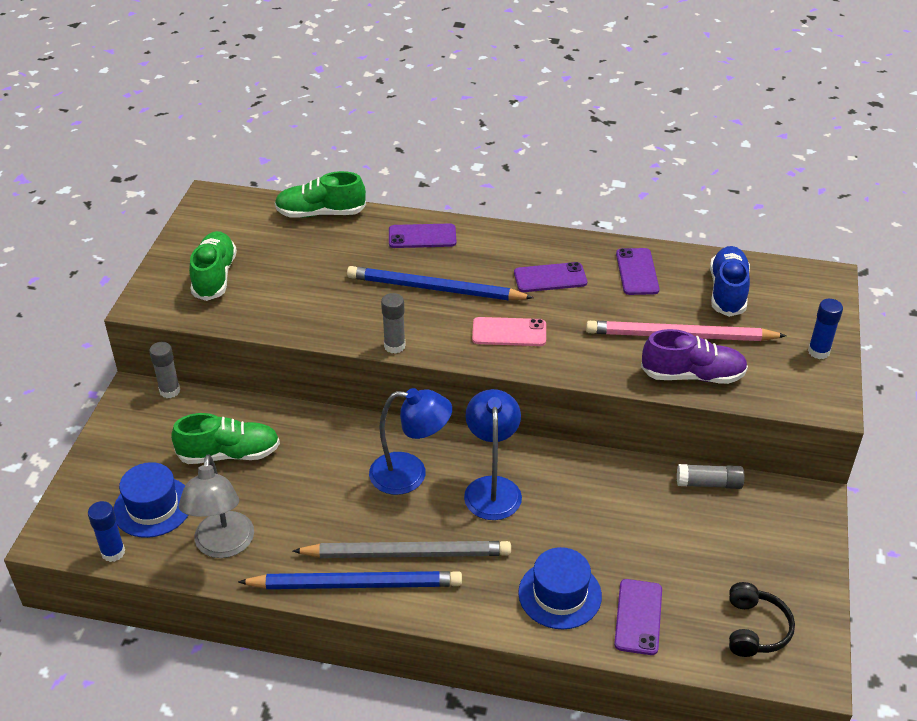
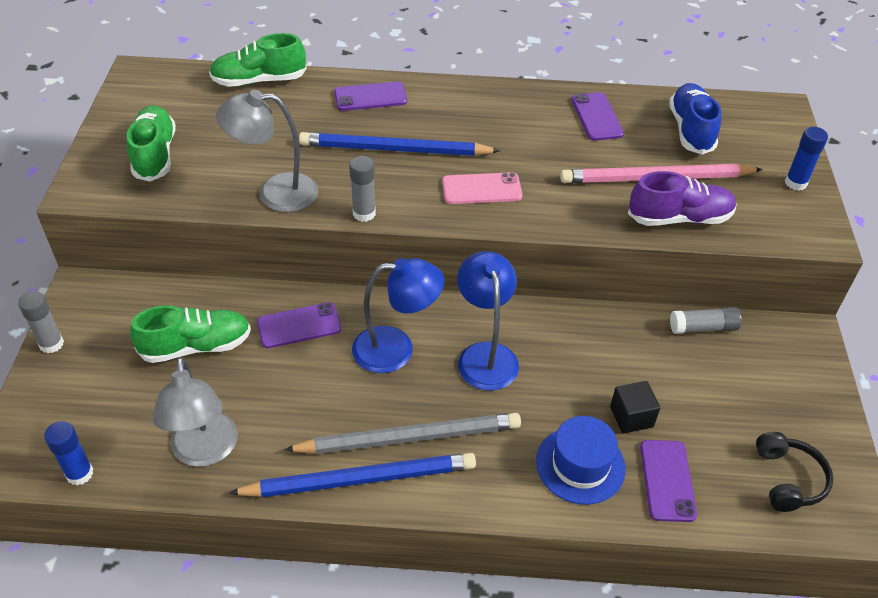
camera: 10 degrees left, 5 degrees up
blue hat [113,462,188,538] -> none
grey glue stick [149,342,180,398] -> grey glue stick moved to [18,291,64,353]
purple phone [514,262,587,292] -> purple phone moved to [257,302,341,348]
none -> grey lamp [216,90,318,212]
none -> black cube [610,381,660,433]

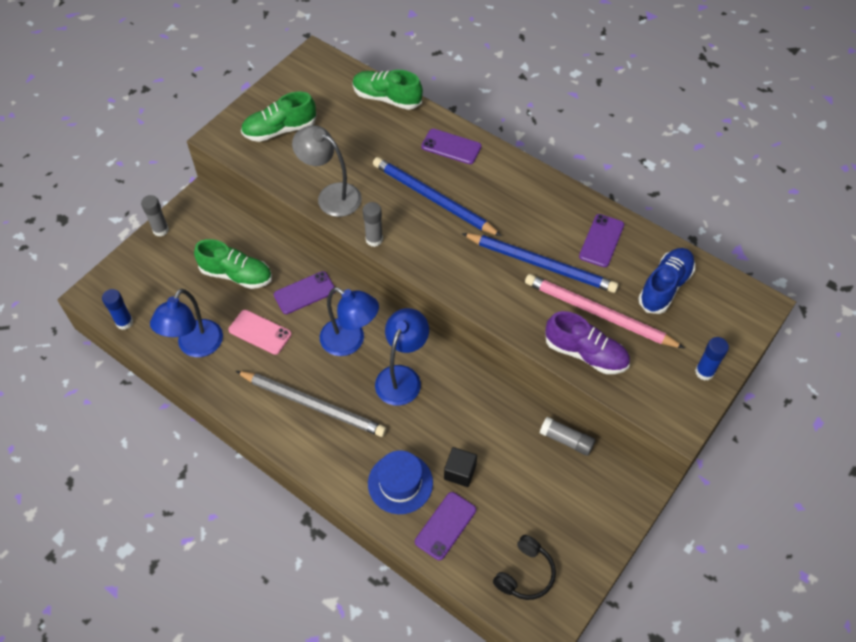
camera: 35 degrees right, 10 degrees up
green shoe [127,105,176,182] -> green shoe turned 135 degrees counterclockwise [241,92,316,142]
grey lamp [153,357,238,467] -> blue lamp [150,289,223,357]
blue pencil [229,453,476,497] -> blue pencil moved to [462,233,619,293]
purple phone [257,302,341,348] -> purple phone turned 45 degrees counterclockwise [274,271,335,314]
pink phone [442,172,523,204] -> pink phone moved to [229,310,292,355]

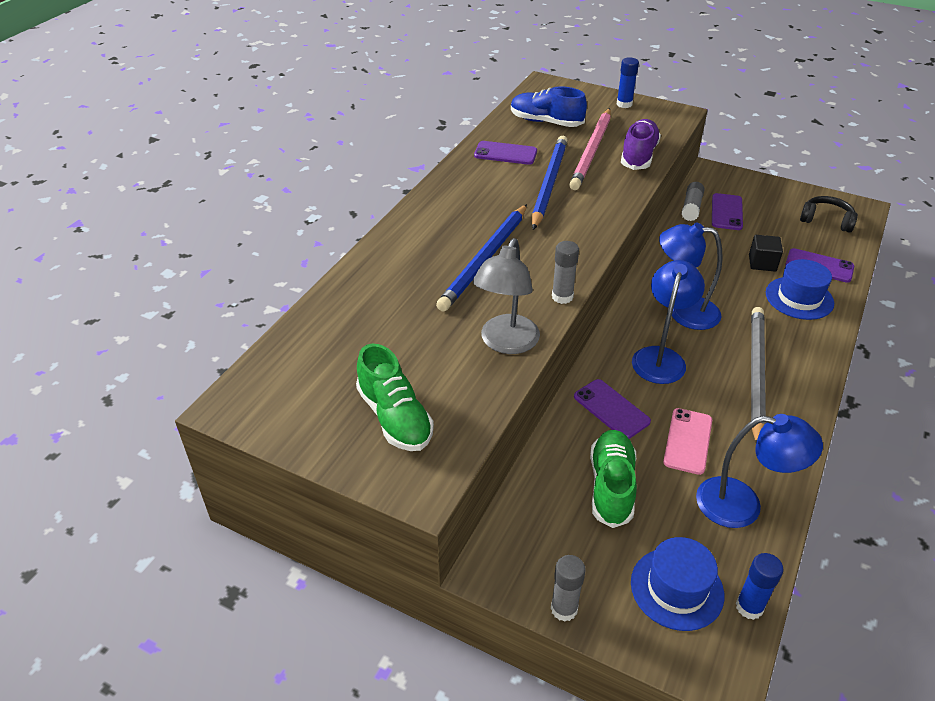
camera: 100 degrees left, 15 degrees down
green shoe [352,70,423,110] -> none
purple phone [421,129,482,164] -> purple phone moved to [712,193,743,230]
none -> blue hat [631,537,724,631]

